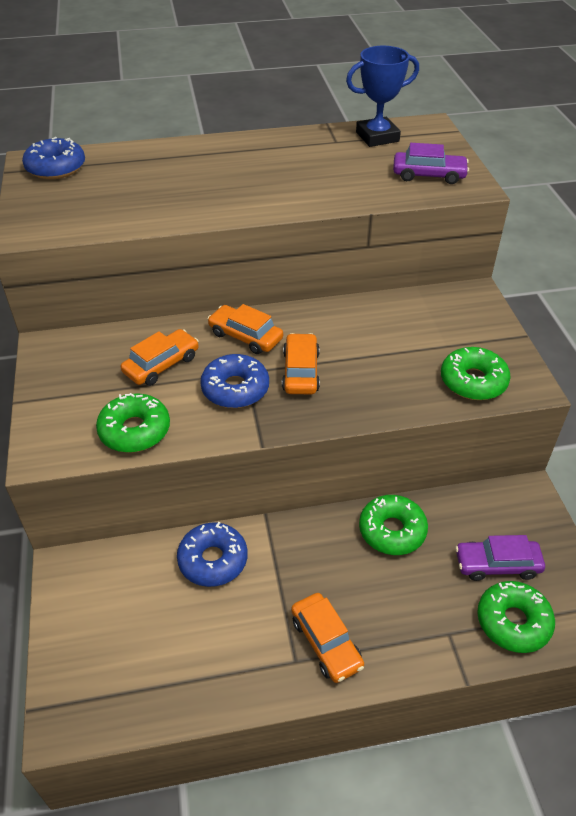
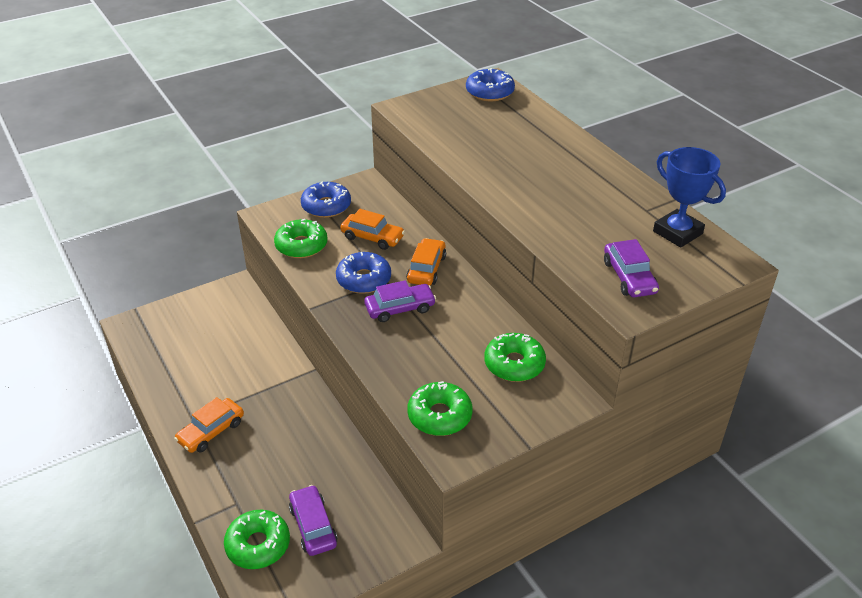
camera: 70 degrees right, 5 degrees down
blue donut [177,522,248,587] -> blue donut moved to [301,182,351,218]
orange car [282,333,320,394] -> purple car [364,280,436,322]
green donut [359,495,428,555] -> green donut moved to [484,333,546,382]

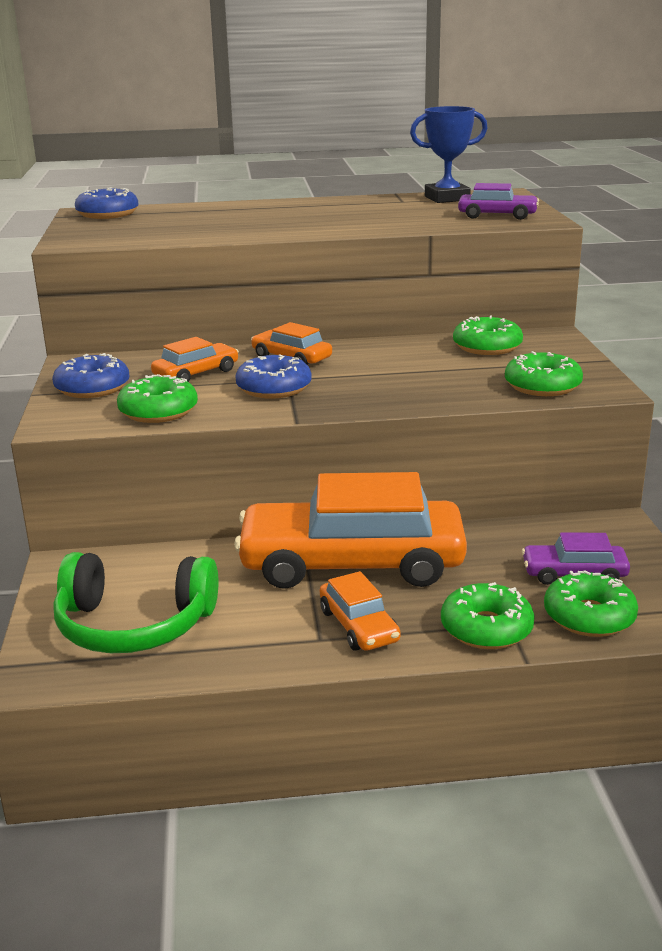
camera: 65 degrees left, 15 degrees down
purple car [364,280,436,322] -> none
none -> green headphones [53,552,218,653]
none -> orange car [234,472,467,589]
none -> green donut [441,582,535,649]

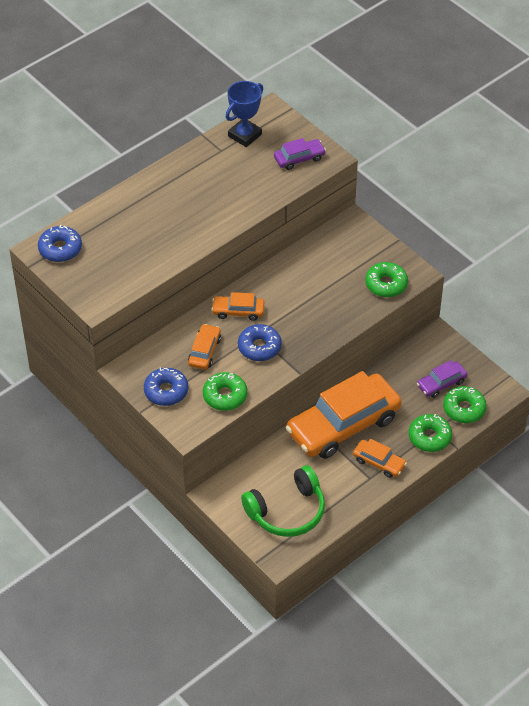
camera: 35 degrees left, 25 degrees up
green donut [453,316,523,355] -> none

